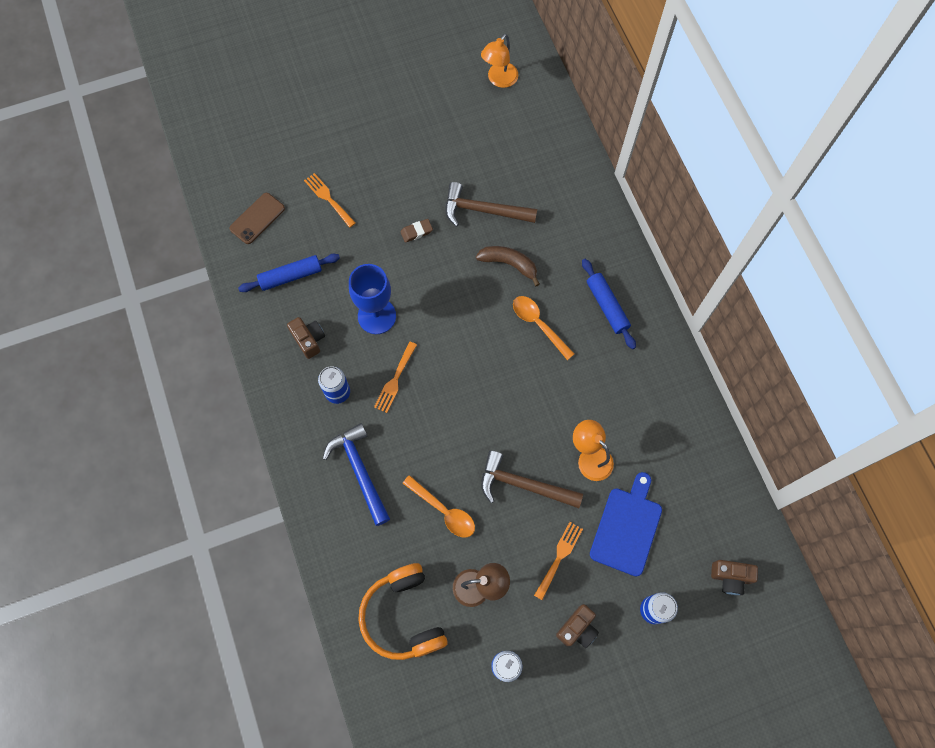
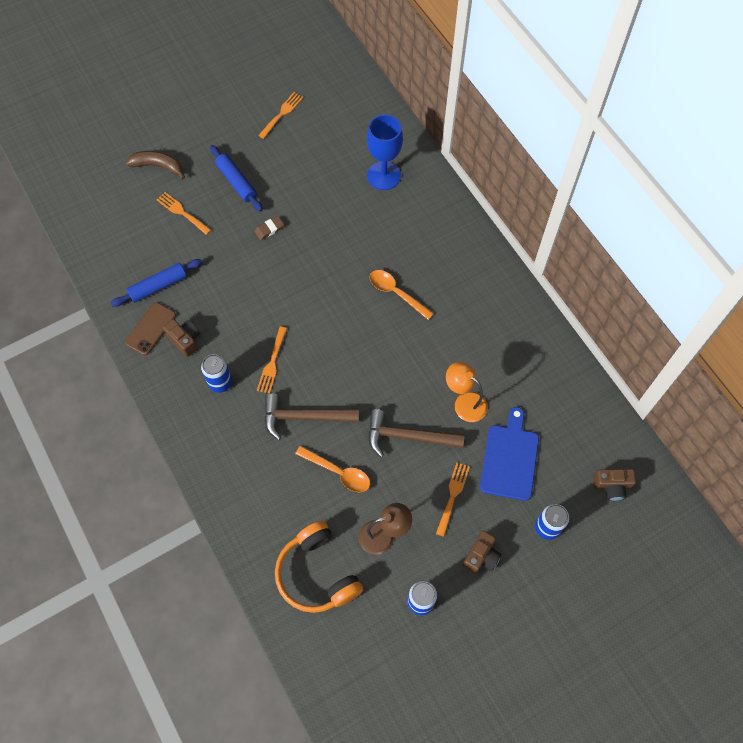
camera: 10 degrees left, 5 degrees down
brown phone [229,193,285,244] -> brown phone moved to [125,302,176,355]
blue hammer [323,423,390,526] -> none
blue goblet [349,264,396,334] -> blue goblet moved to [367,114,403,190]
brown hammer [445,182,537,227] -> brown hammer moved to [264,394,359,440]
brown banana [476,246,540,287] -> brown banana moved to [126,151,185,179]
orange lamp [481,34,519,88] -> none
blue rolling pin [582,259,636,349] -> blue rolling pin moved to [210,145,263,212]
none -> orange fork [258,92,304,139]

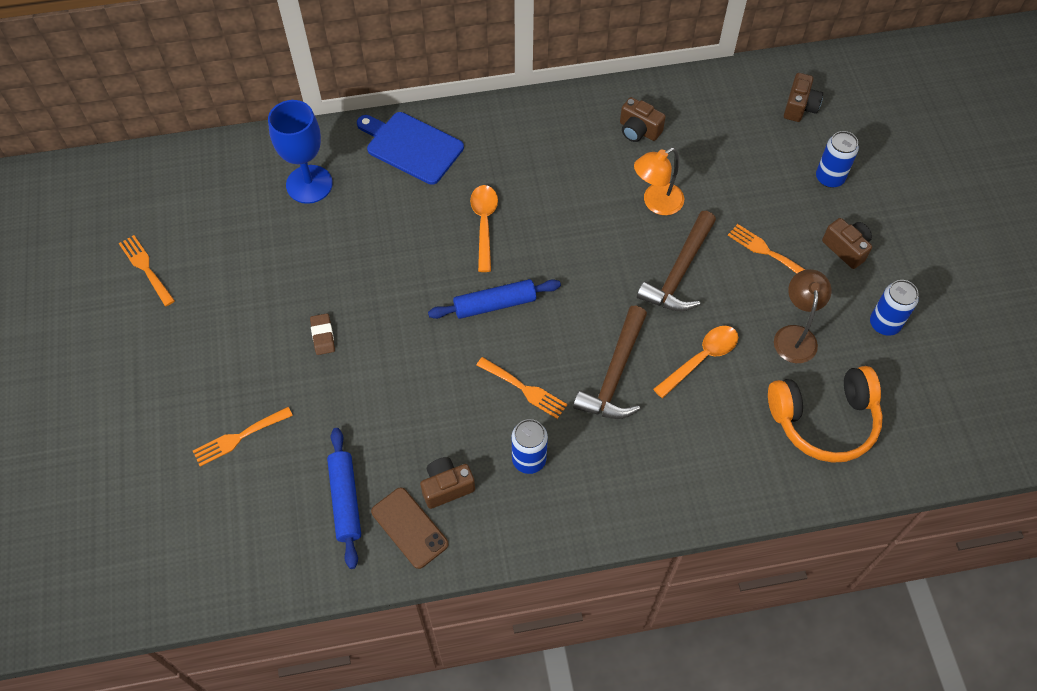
camera: 70 degrees left, 5 degrees down
brown banana [126,151,185,179] -> none
blue rolling pin [210,145,263,212] -> blue rolling pin moved to [428,279,561,319]
orange spoon [370,270,434,320] -> orange spoon turned 120 degrees clockwise [470,185,498,272]
blue cutting board [480,407,539,501] -> blue cutting board moved to [357,112,464,185]
none -> brown camera [620,97,666,142]

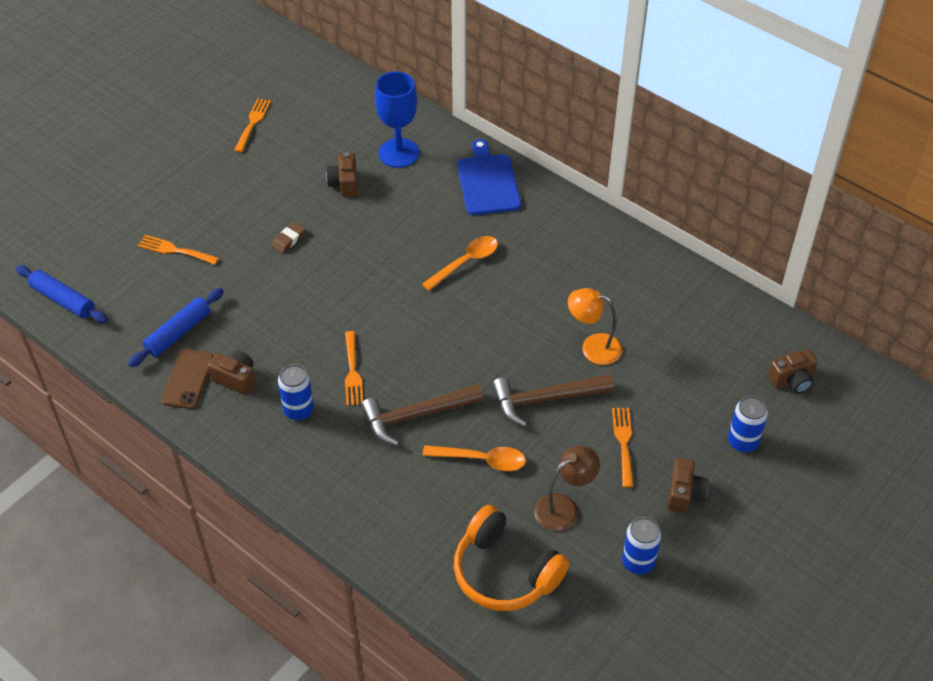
camera: 50 degrees right, 10 degrees down
blue rolling pin [428,279,561,319] -> blue rolling pin moved to [16,265,108,323]
brown camera [620,97,666,142] -> brown camera moved to [326,152,358,197]

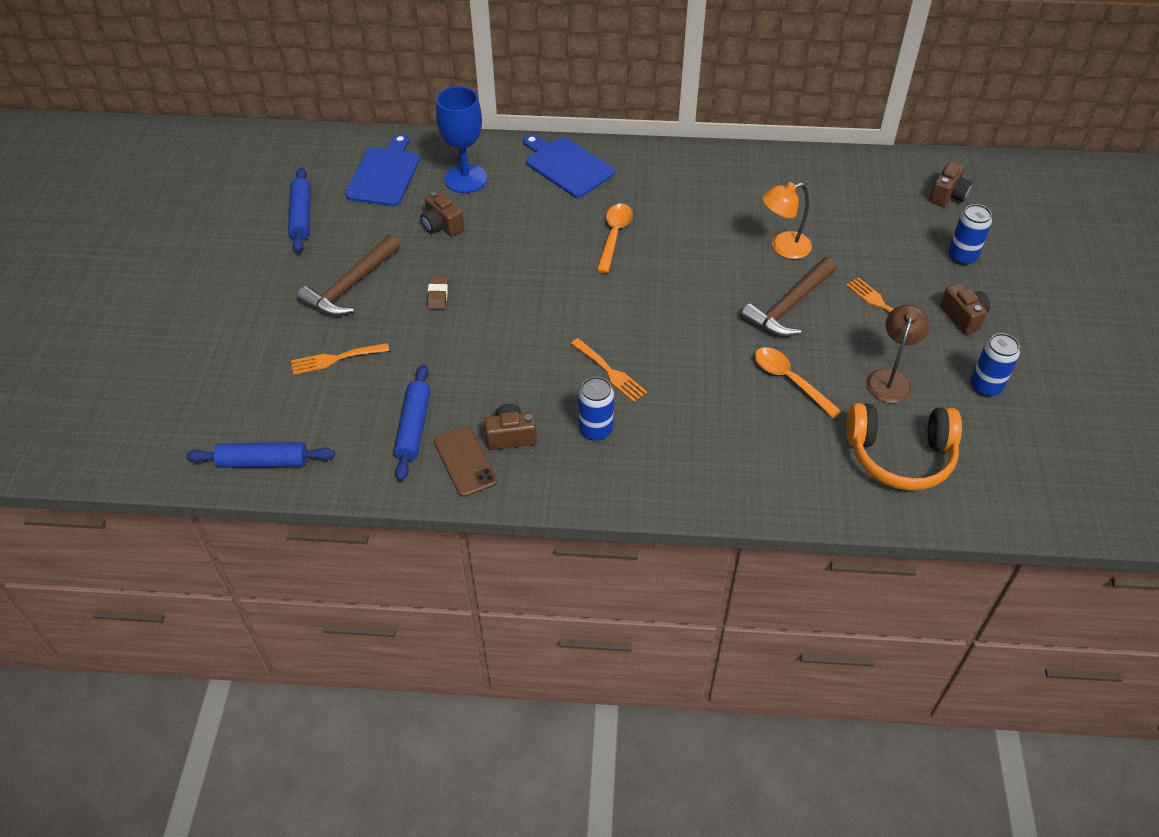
camera: 35 degrees left, 0 degrees up
orange fork [234,98,271,153] -> blue rolling pin [288,168,311,253]
brown hammer [361,384,483,446] -> brown hammer moved to [297,235,400,316]
orange spoon [422,445,526,471] -> orange spoon turned 105 degrees counterclockwise [755,347,842,418]
none -> blue cutting board [345,134,420,206]

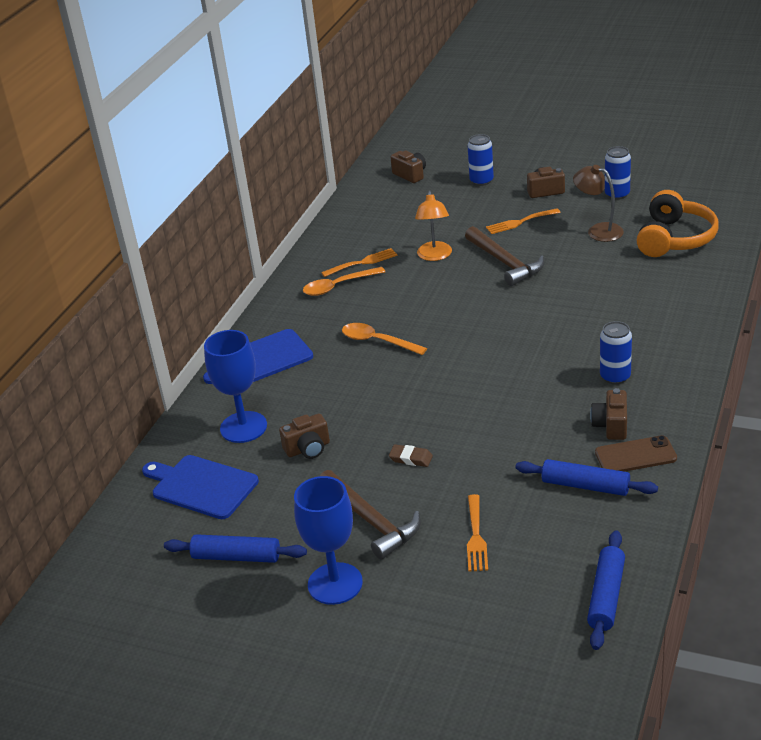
camera: 70 degrees left, 15 degrees down
orange fork [571,338,647,402] -> orange fork moved to [321,248,397,277]
orange spoon [755,347,842,418] -> orange spoon moved to [303,267,385,296]
none -> blue goblet [294,476,363,605]

